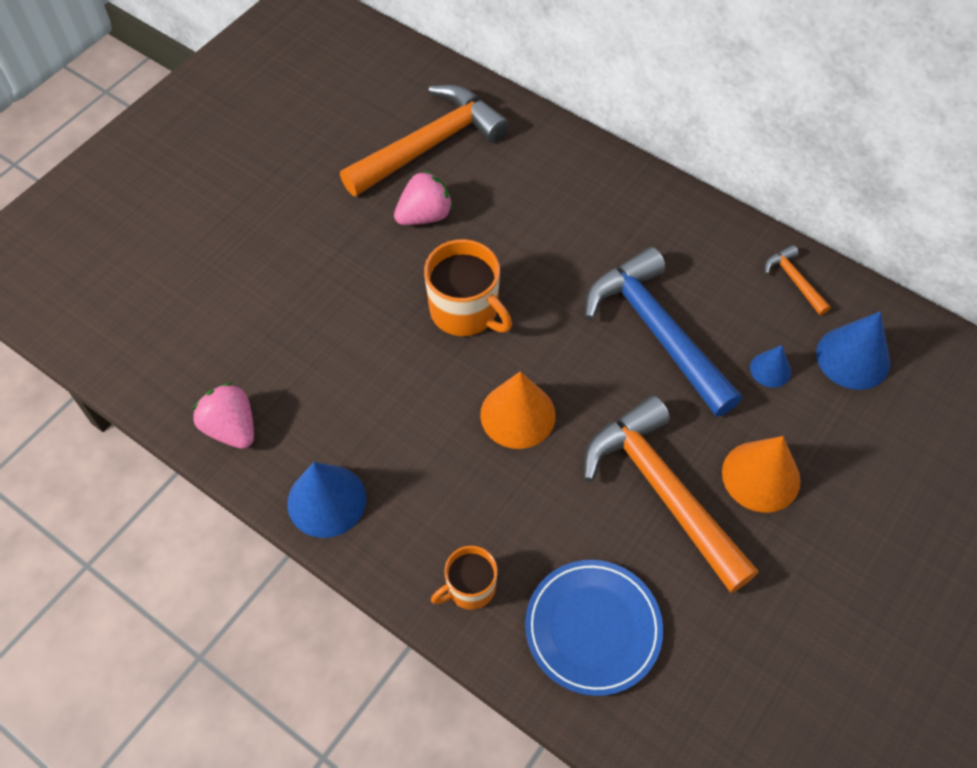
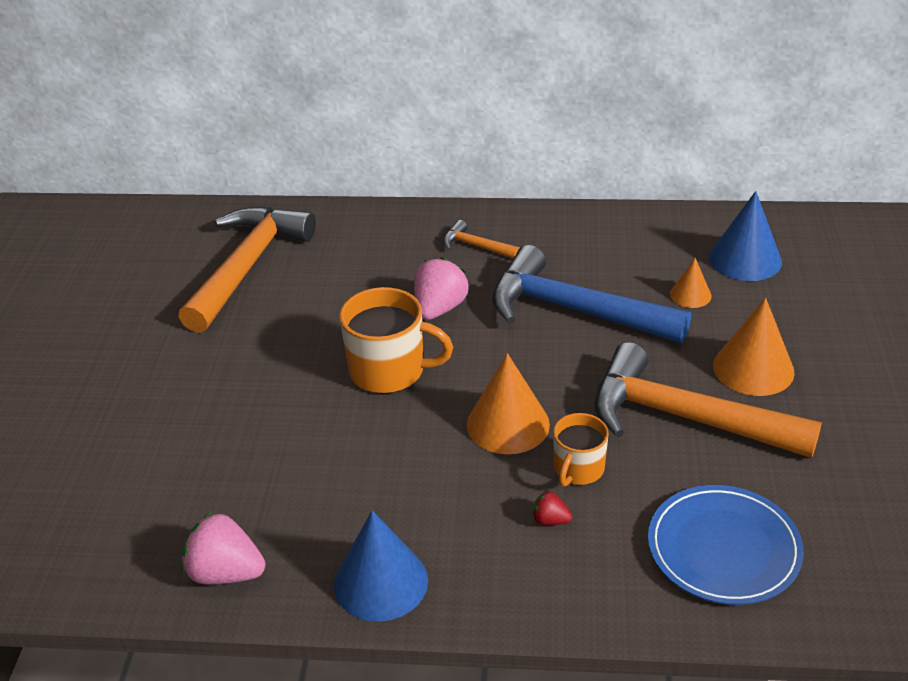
camera: 30 degrees left, 20 degrees down
pink strawberry [394,170,453,225] -> pink strawberry moved to [414,257,469,320]
orange mug [431,546,497,610] -> orange mug moved to [553,413,609,487]
blue cone [750,345,791,388] -> orange cone [670,258,712,308]
orange hammer [764,245,831,315] -> orange hammer moved to [443,220,520,259]
none -> red strawberry [532,490,572,525]

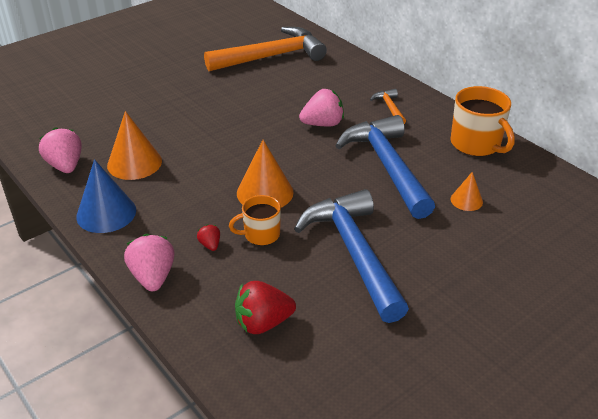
camera: 45 degrees right, 0 degrees up
orange mug [339,287,453,393] -> orange mug moved to [450,86,515,156]
orange hammer [594,342,822,458] -> blue hammer [294,189,409,323]
blue plate [648,485,804,605] -> red strawberry [235,281,296,334]
blue cone [709,191,782,281] -> none
orange cone [713,298,795,396] -> orange cone moved to [107,111,162,180]
none -> pink strawberry [124,234,175,291]

